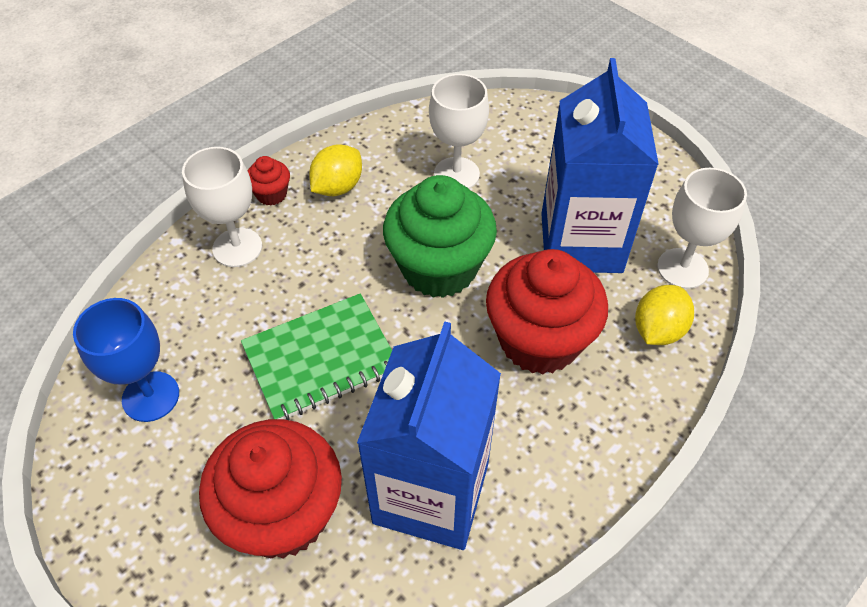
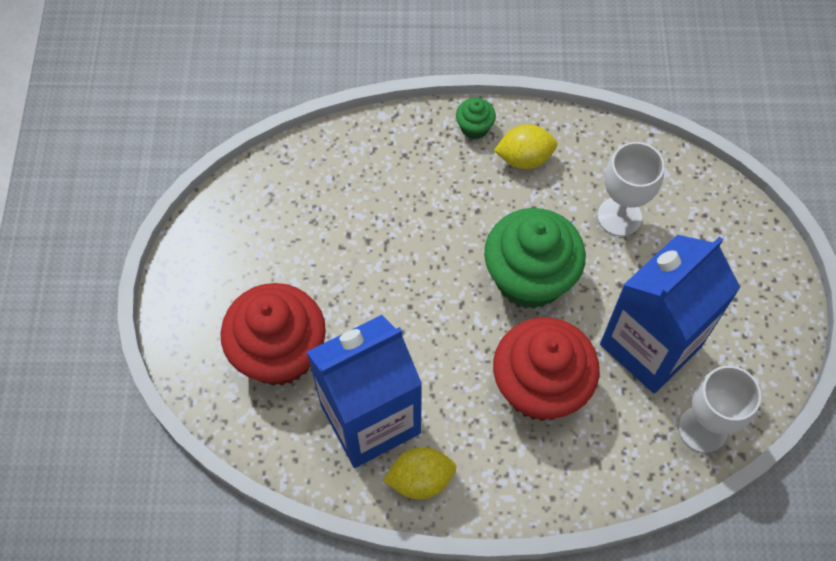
camera: 45 degrees right, 10 degrees up
blue goblet [73,298,179,422] -> none
white goblet [182,147,262,267] -> none
green notebook [241,293,392,420] -> none
red cupcake [247,156,290,206] -> green cupcake [456,98,496,139]
yellow lemon [635,285,694,345] -> yellow lemon moved to [383,447,456,499]

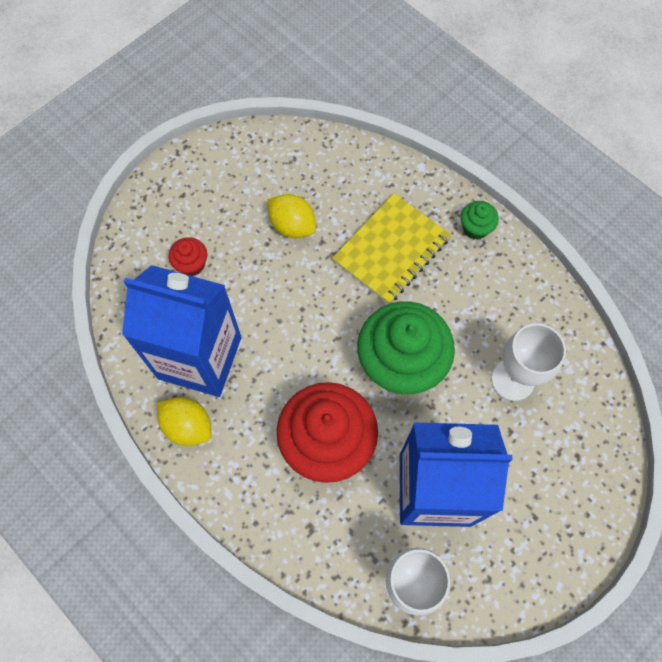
camera: 45 degrees right, 5 degrees up
red cupcake [221,283,326,386] -> red cupcake [169,237,207,276], size x0.44
yellow lemon [494,124,558,169] -> yellow lemon moved to [268,194,316,238]
none -> yellow notebook [332,193,451,304]

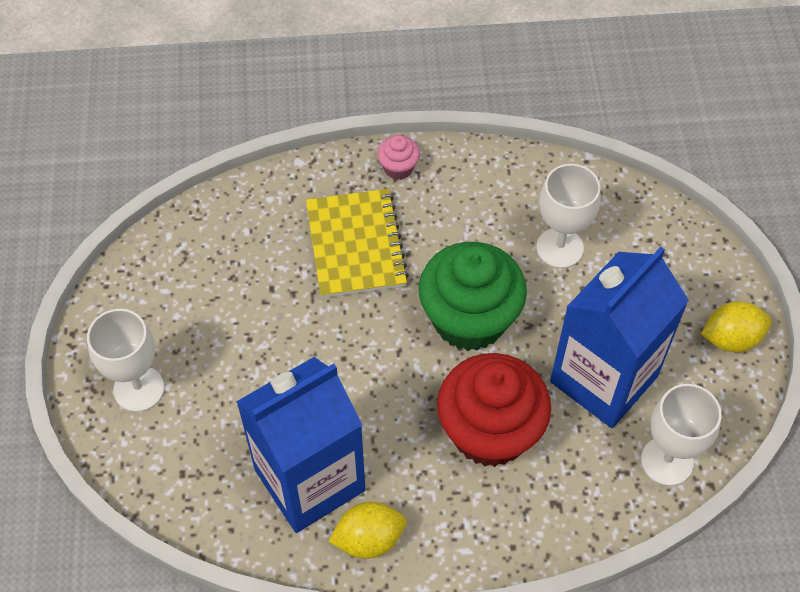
camera: 50 degrees left, 10 degrees down
red cupcake [169,237,207,276] -> none
yellow lemon [268,194,316,238] -> yellow lemon moved to [701,301,772,352]
green cupcake [461,201,499,239] -> pink cupcake [377,135,420,180]
none -> white goblet [87,309,164,412]

